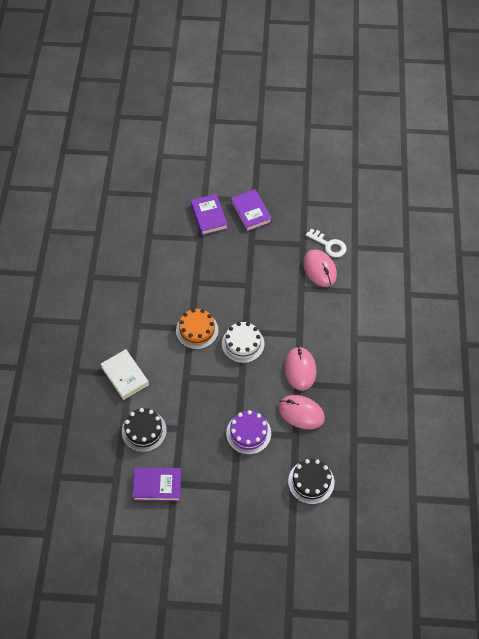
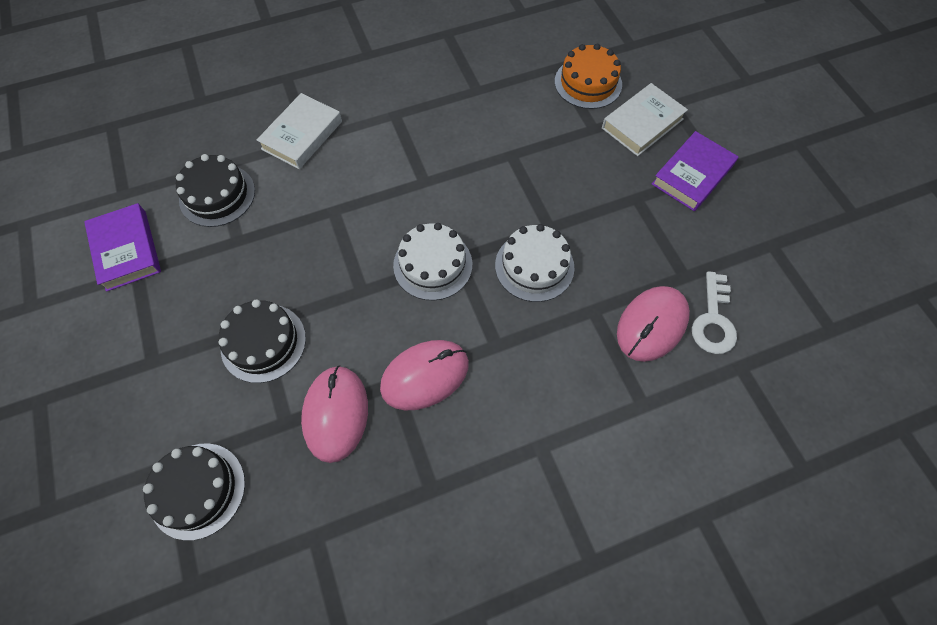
camera: 65 degrees right, 5 degrees up
orange cake [176,308,218,349] -> orange cake moved to [555,44,622,109]
purple book [191,194,228,236] -> white book [602,83,688,156]
purple cake [226,410,271,455] -> black cake [219,299,306,383]
none -> white cake [495,224,575,302]

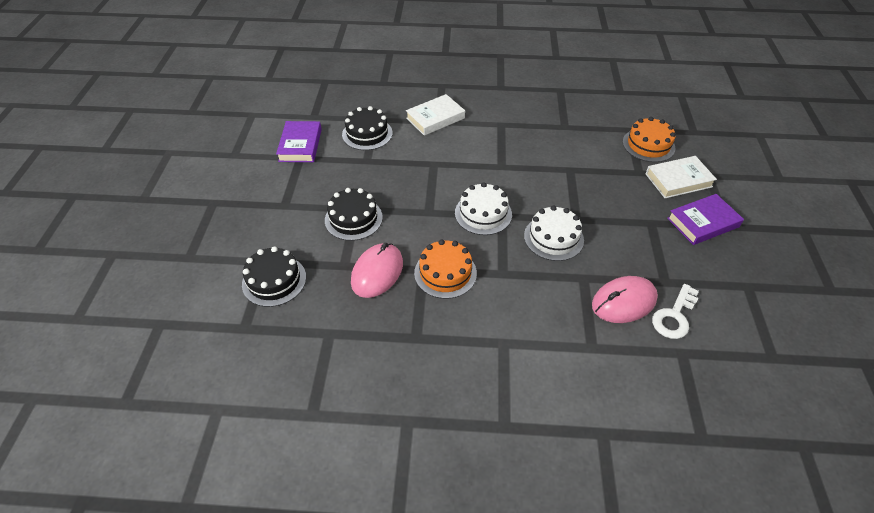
camera: 25 degrees right, 15 degrees down
pink mouse [380,340,469,410] -> orange cake [414,239,477,299]

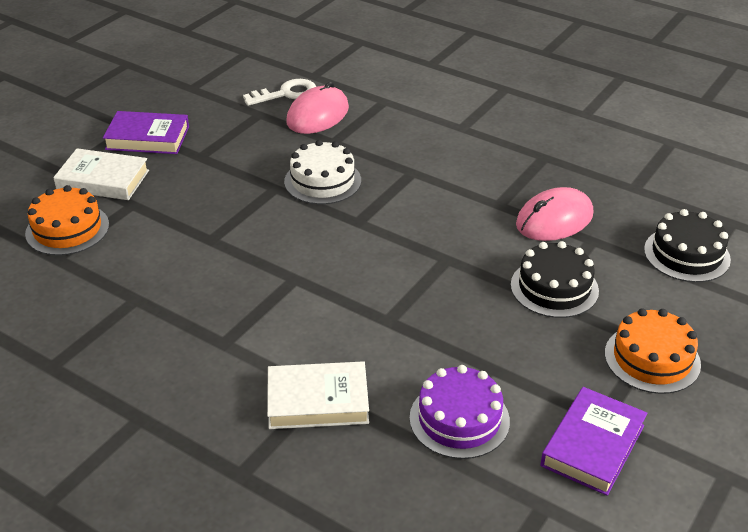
camera: 150 degrees left, 10 degrees down
black cake [342,106,393,150] -> purple cake [410,365,510,459]
orange cake [414,239,477,299] -> orange cake moved to [605,308,701,394]
white cake [455,182,512,235] -> none
pink mouse [592,276,658,323] -> pink mouse turned 60 degrees counterclockwise [286,82,349,134]

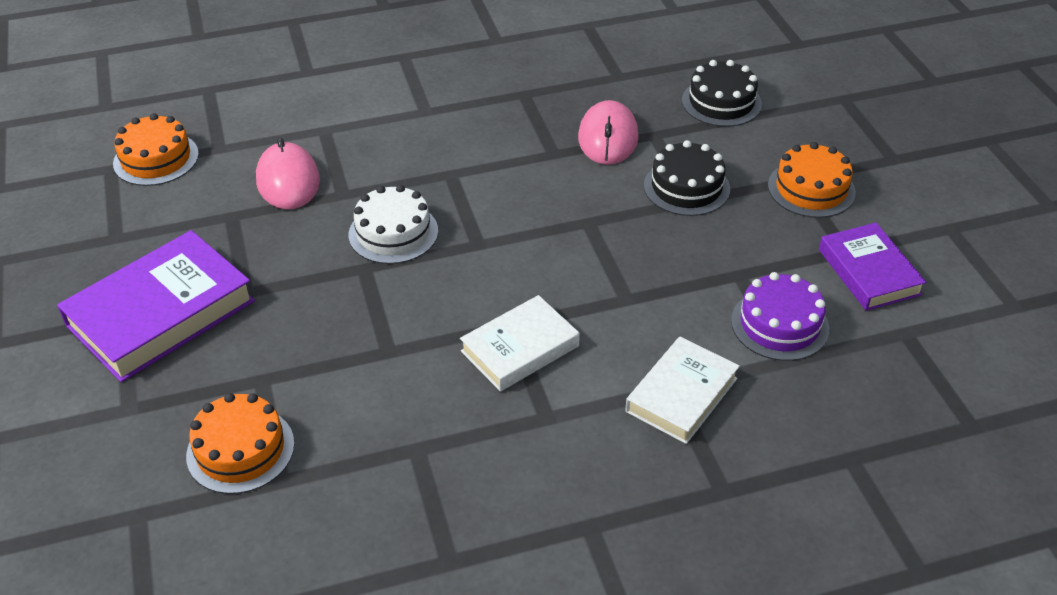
camera: 50 degrees left, 5 degrees up
white book [53,148,149,200] -> white book moved to [460,295,580,392]
purple book [103,111,189,154] -> purple book [57,230,255,382], size x1.61
white key [243,79,316,106] -> none
none -> orange cake [113,113,199,186]

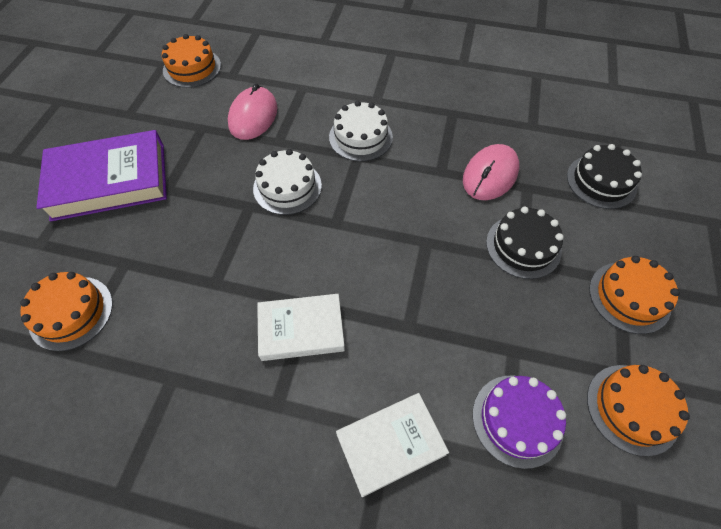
camera: 30 degrees right, 15 degrees up
purple book [819,223,926,311] -> orange cake [587,365,690,456]
none -> white cake [329,101,393,161]

